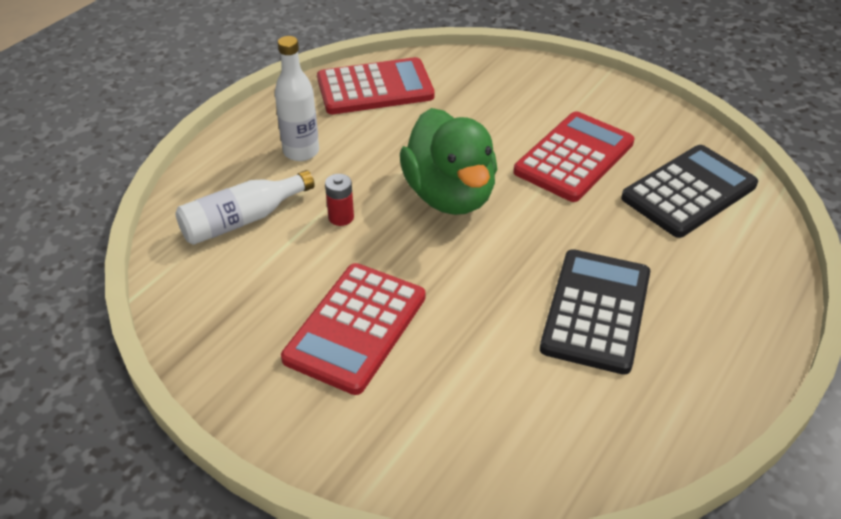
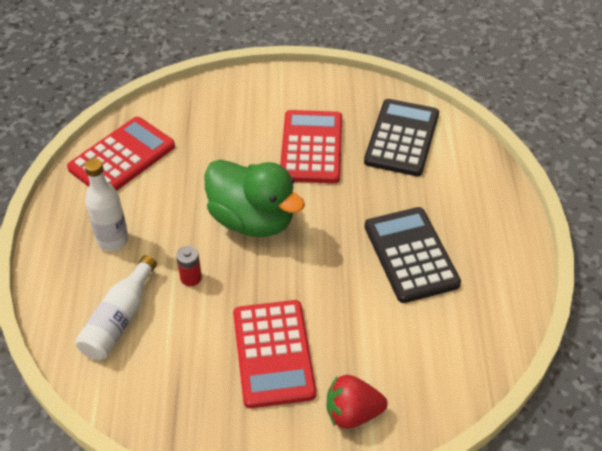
camera: 35 degrees left, 5 degrees up
none -> red strawberry [327,375,388,429]

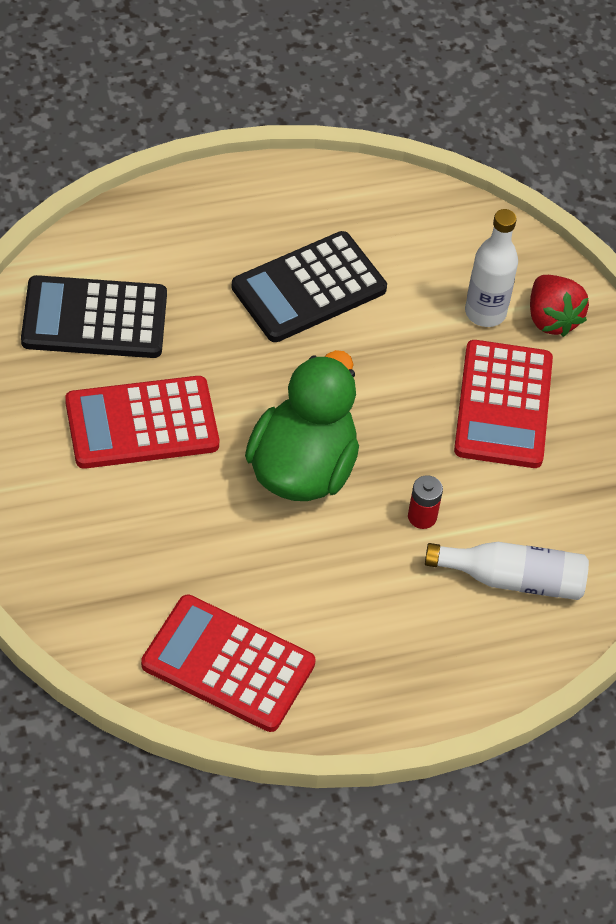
camera: 110 degrees left, 5 degrees up
white bottle [84,158,129,251] -> white bottle moved to [465,209,518,327]
red calculator [233,300,316,408] -> red calculator turned 120 degrees clockwise [454,340,553,468]

